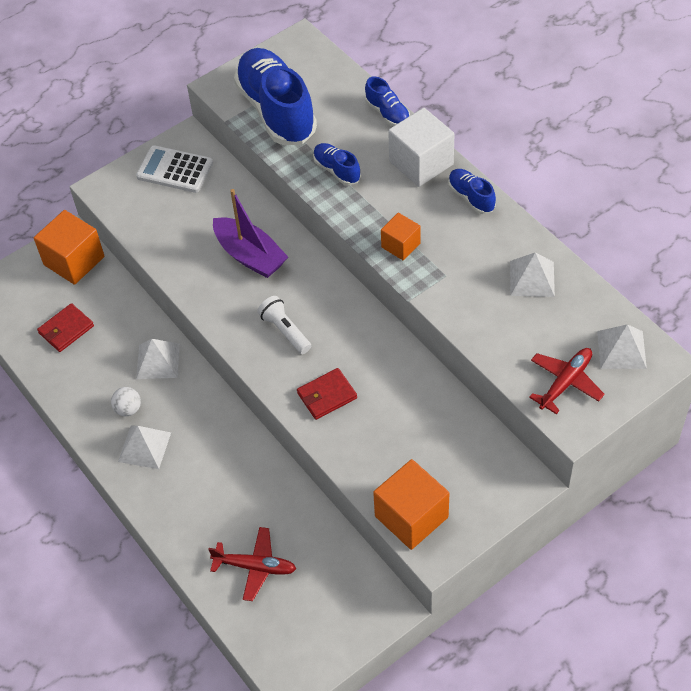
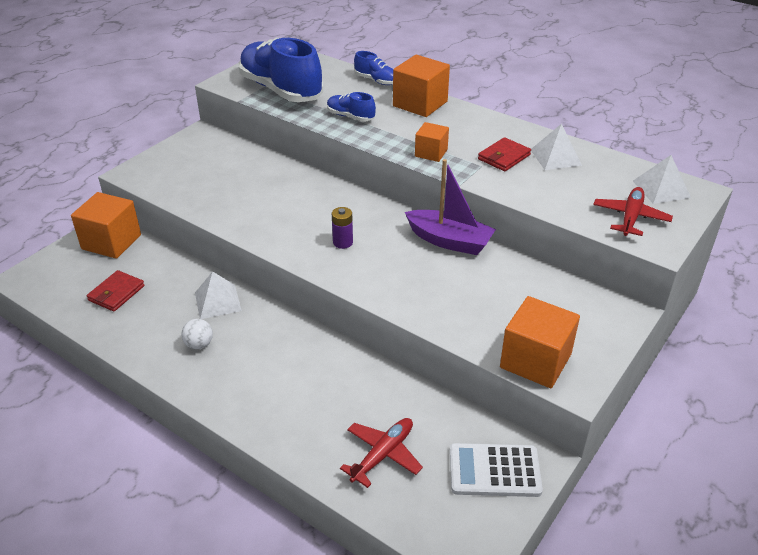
camera: 20 degrees left, 15 degrees down
white pyramid [118,426,171,469] -> none
white calculator [136,145,213,193] -> white calculator moved to [450,443,543,497]
red plane [208,527,296,601] -> red plane turned 45 degrees counterclockwise [340,418,423,488]
purple boat [213,189,288,278] -> purple boat moved to [405,159,496,255]
white flashlight [257,296,311,354] -> purple battery [332,207,353,249]
red wallet [297,368,357,420] -> red wallet moved to [478,137,531,171]
white cube [388,108,455,187] -> orange cube [393,55,450,117]
blue shoe [448,169,496,214] -> none

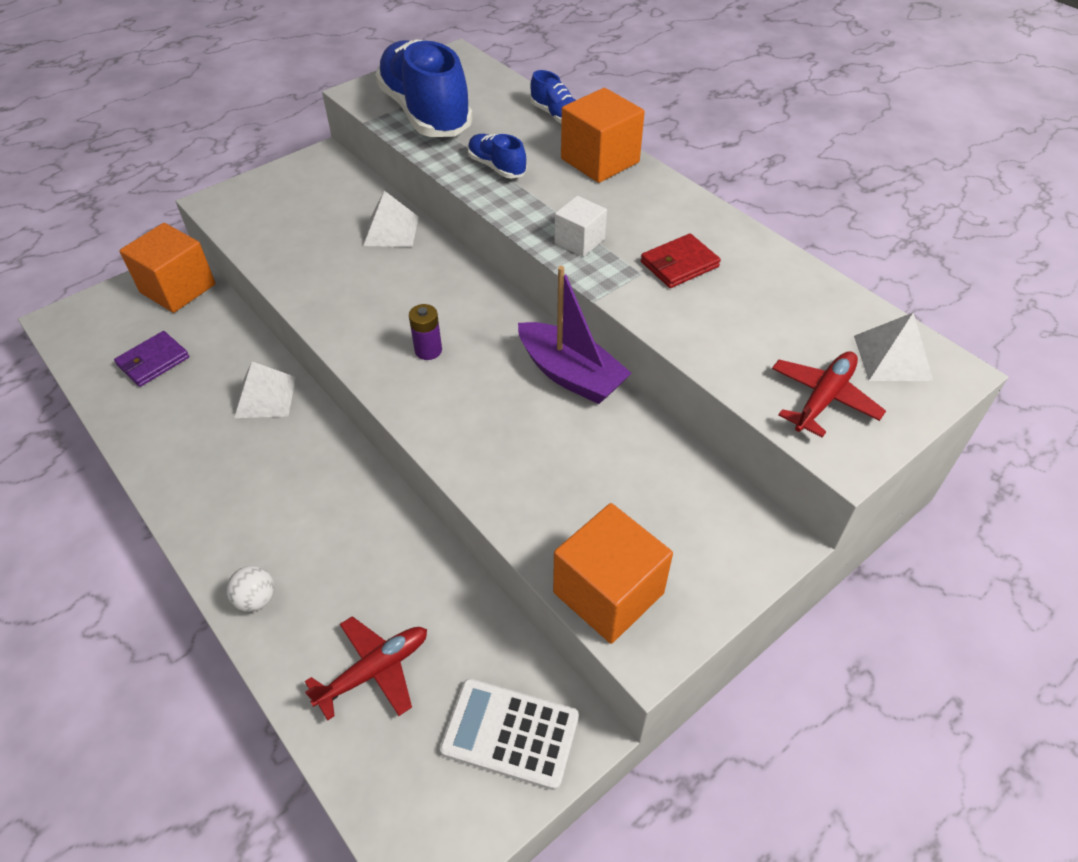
camera: 15 degrees right, 10 degrees up
red wallet [87,270,145,312] -> purple wallet [114,331,189,387]
white ball [181,319,213,349] -> white ball moved to [227,566,274,612]
orange cube [415,122,449,162] -> white cube [555,196,607,257]
white pyramid [531,124,582,170] -> white pyramid moved to [363,191,419,247]

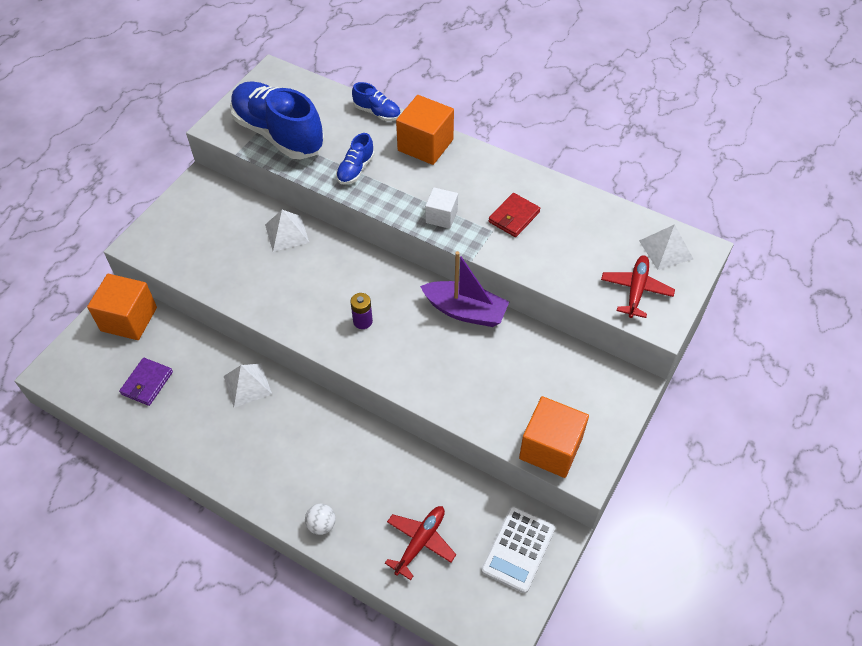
camera: 20 degrees left, 5 degrees up
white calculator [440,678,579,790] -> white calculator turned 60 degrees counterclockwise [481,507,555,593]
blue shoe [468,134,527,179] -> blue shoe turned 90 degrees counterclockwise [336,133,375,185]

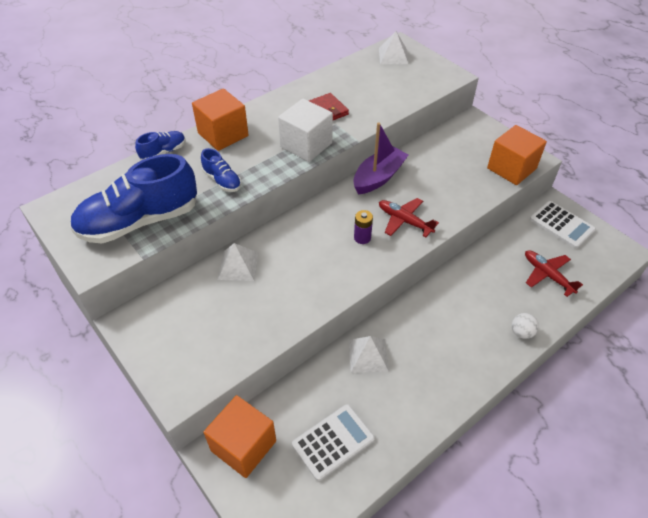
camera: 70 degrees left, 5 degrees down
purple wallet [119,358,173,406] -> white calculator [292,404,375,481]
white cube [425,188,458,229] -> white cube [278,99,333,162], size x1.71
red plane [601,255,675,318] -> red plane moved to [379,198,439,237]

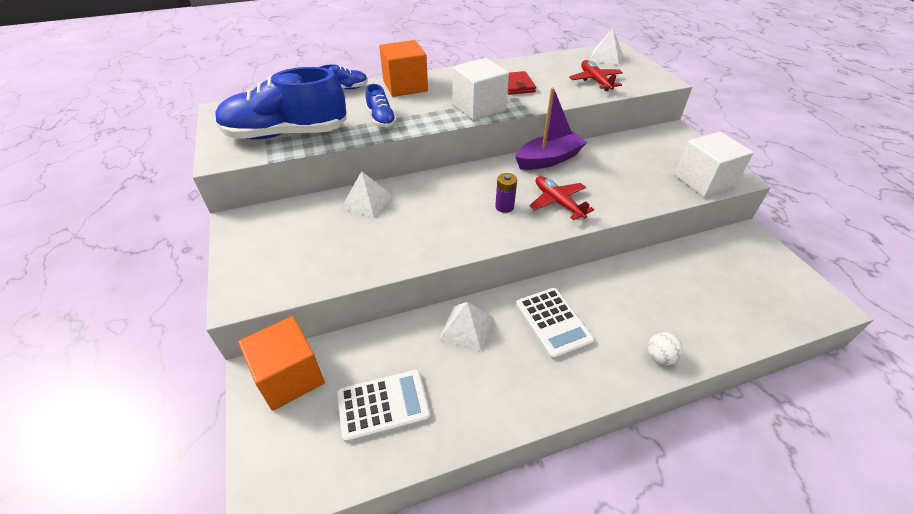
camera: 20 degrees right, 5 degrees down
orange cube [487,125,547,185] -> white cube [675,131,754,198]
red plane [525,250,583,297] -> red plane moved to [569,60,623,91]
white calculator [530,201,596,249] -> white calculator moved to [516,288,595,360]

